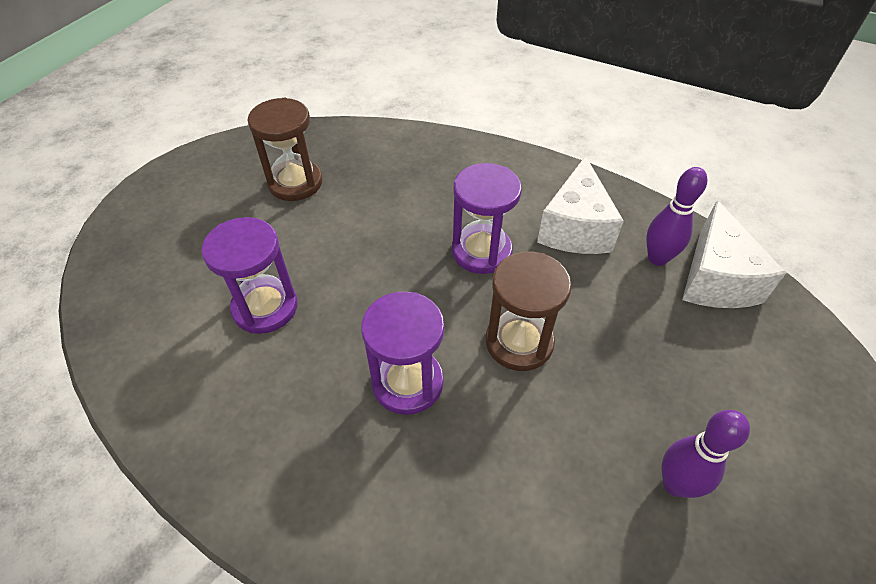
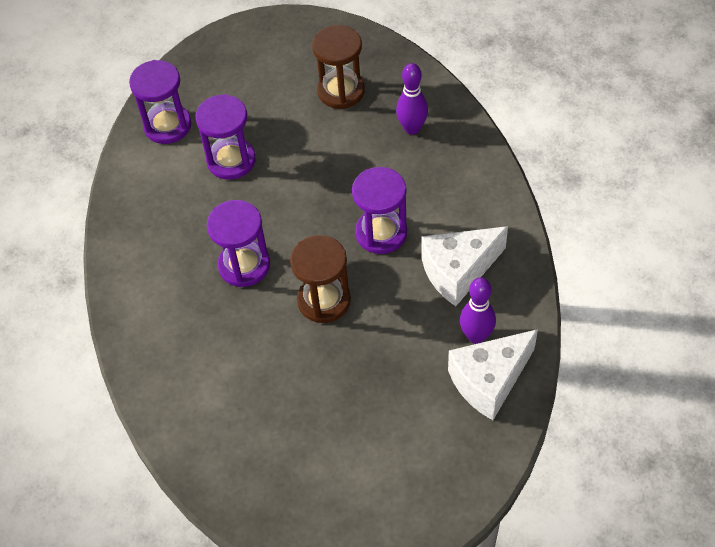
camera: 55 degrees right, 5 degrees up
purple bowling pin [662,410,750,498] -> purple bowling pin moved to [396,63,428,135]
none -> purple hourglass [129,60,191,144]

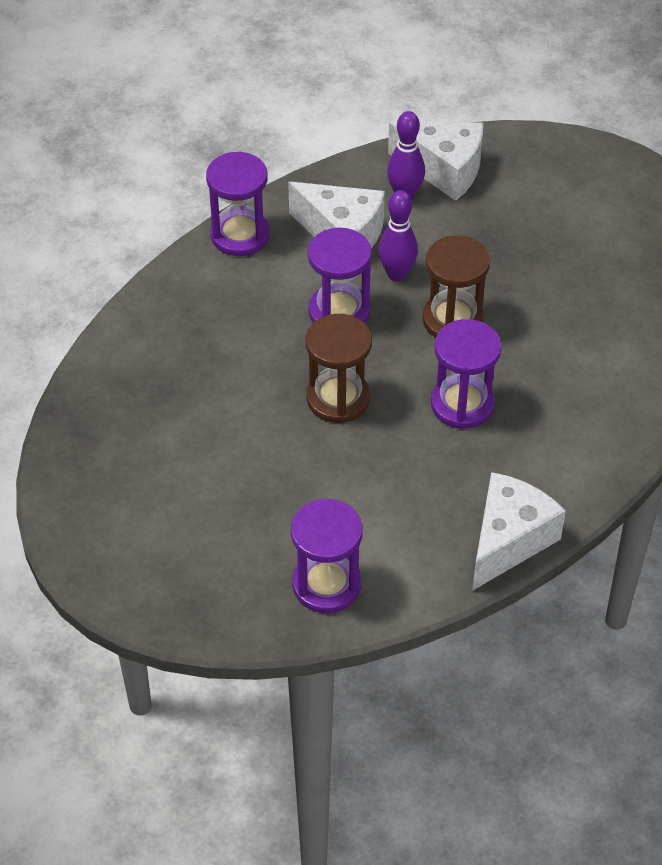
camera: 125 degrees left, 5 degrees down
purple hourglass [195,94,256,180] -> purple hourglass moved to [206,151,270,256]
brown hourglass [312,25,365,109] -> brown hourglass moved to [306,314,372,423]
purple bowling pin [396,63,428,135] -> purple bowling pin moved to [379,190,418,281]
none -> white cheese [472,472,566,591]

